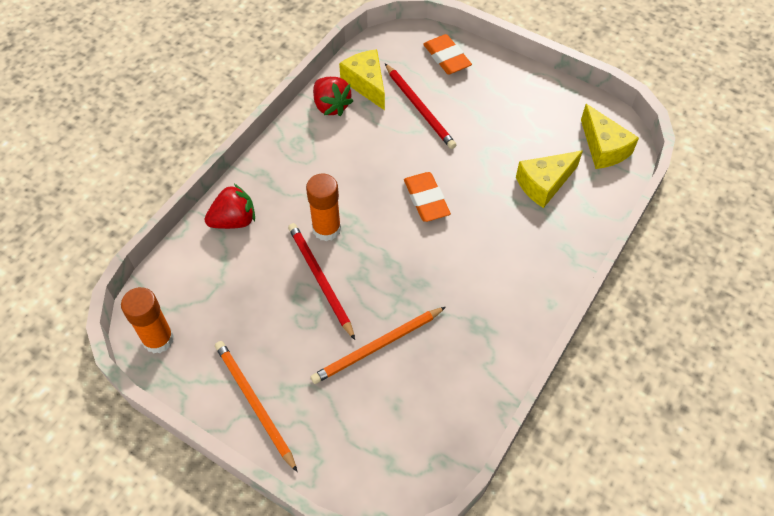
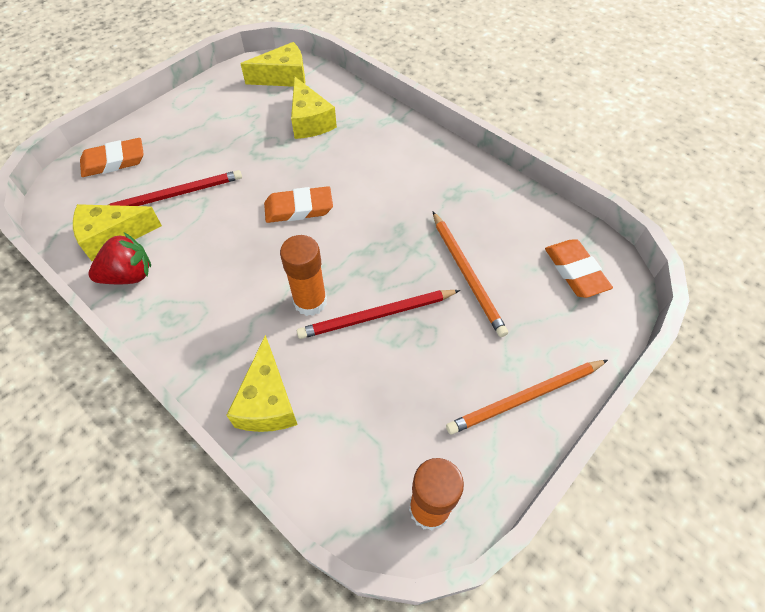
camera: 80 degrees left, 0 degrees up
red strawberry [205,184,255,229] -> yellow cheese [226,335,298,432]
none -> orange eraser [545,239,613,298]

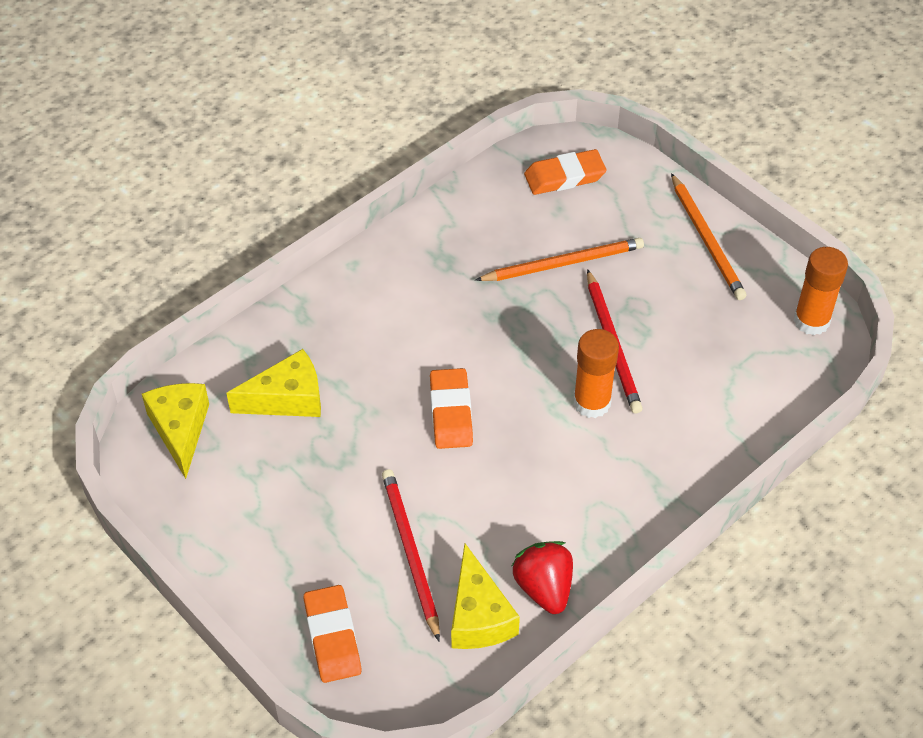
camera: 85 degrees left, 5 degrees down
yellow cheese [226,335,298,432] -> none

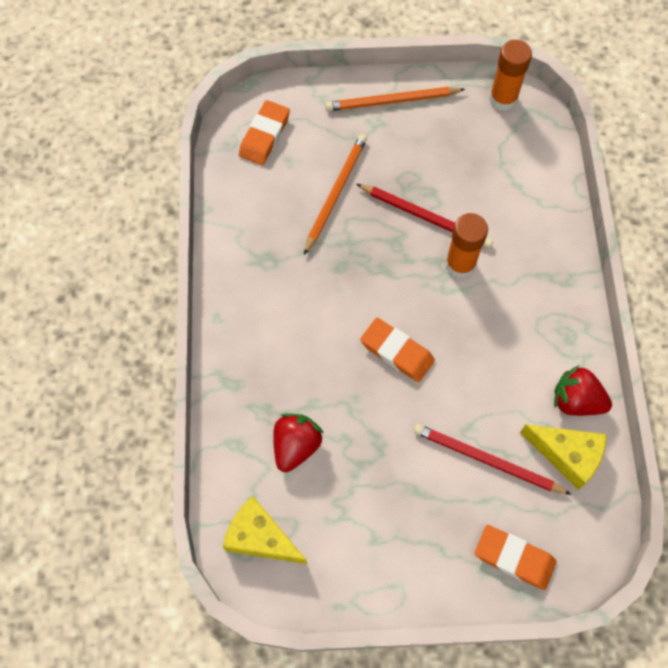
camera: 50 degrees left, 15 degrees up
yellow cheese [226,349,321,417] -> red strawberry [273,413,323,472]
orange pencil [671,173,747,300] -> orange pencil turned 150 degrees clockwise [325,87,465,111]

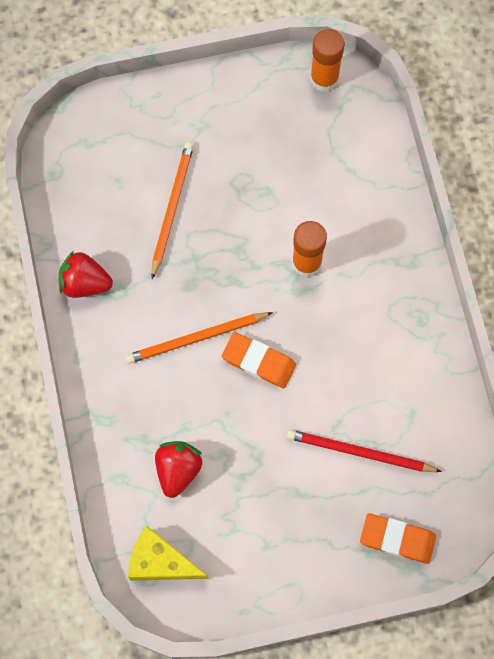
camera: 10 degrees left, 5 degrees up
orange eraser [239,100,290,165] -> none
orange pencil [325,87,465,111] -> orange pencil moved to [125,312,273,364]
red pencil [357,184,493,248] -> none
yellow cheese [520,424,607,490] -> none
red strawberry [554,365,612,416] -> red strawberry moved to [59,251,113,298]

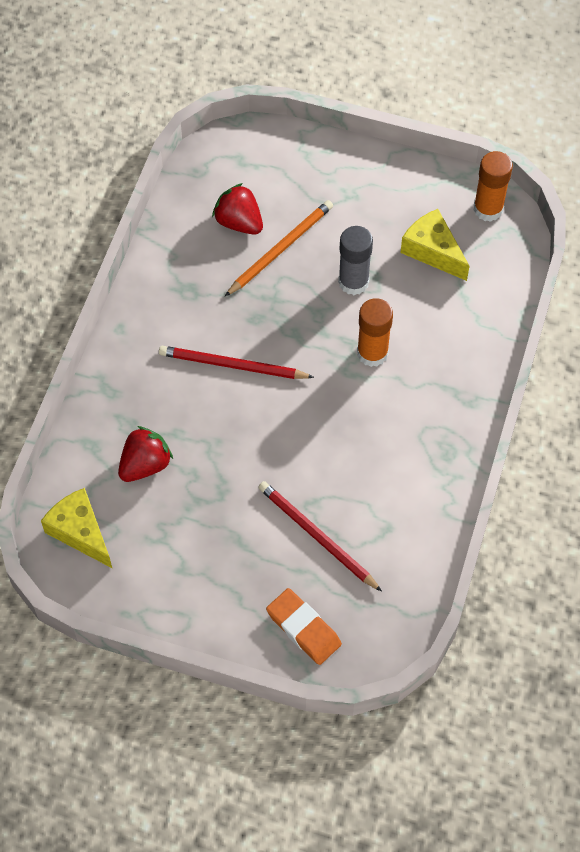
camera: 30 degrees right, 10 degrees down
red strawberry [59,251,113,298] -> red strawberry moved to [212,183,263,235]
orange pencil [125,312,273,364] -> red pencil [159,346,314,379]
orange eraser [222,332,296,389] -> none
none -> grey glue stick [338,226,373,295]
none -> yellow cheese [400,209,469,281]

